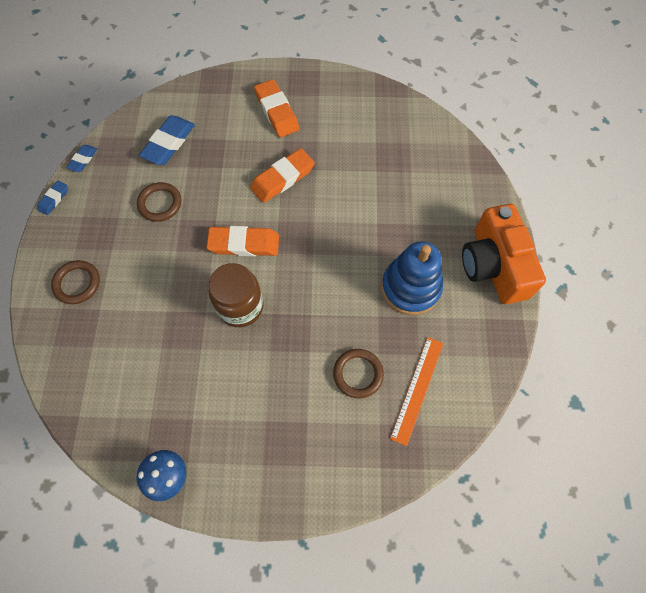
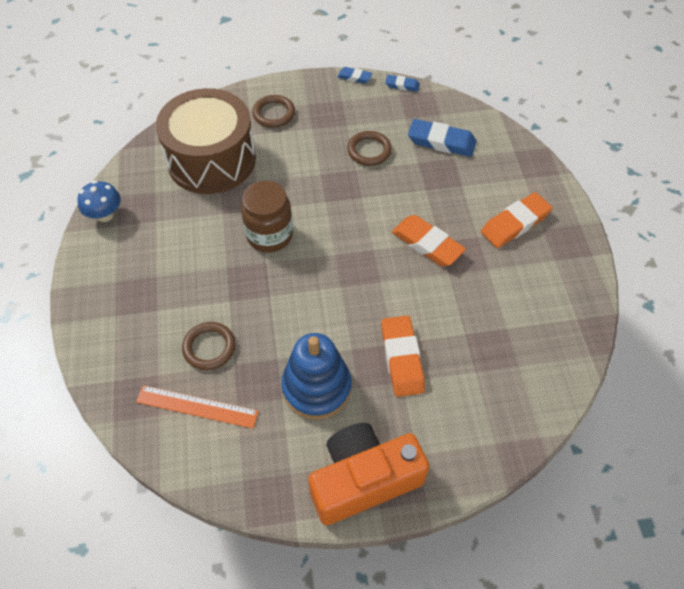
camera: 80 degrees right, 10 degrees down
orange eraser [206,226,279,256] -> orange eraser moved to [381,316,425,397]
none -> brown drum [156,88,256,194]

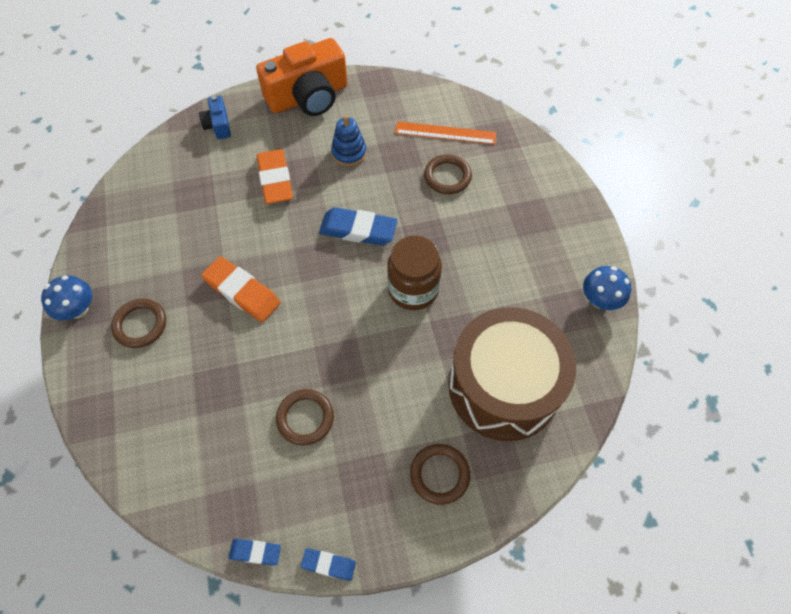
camera: 175 degrees right, 5 degrees up
blue stacking toy [281,333,352,420] -> blue stacking toy [331,115,367,166], size x0.60
blue eraser [408,119,477,157] -> blue eraser moved to [319,207,397,246]
orange eraser [481,192,552,248] -> brown ring [111,299,166,348]
none -> blue mushroom [41,276,92,320]
none -> blue camera [199,95,231,139]

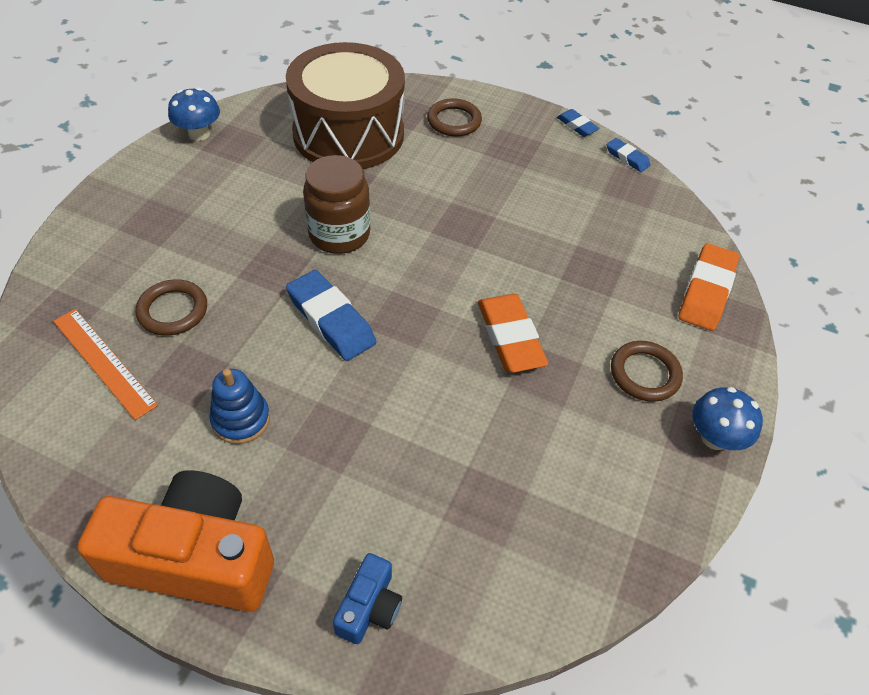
camera: 145 degrees left, 10 degrees down
orange eraser [257,149,293,204] -> orange eraser moved to [679,243,739,331]
brown ring [276,389,334,446] -> none

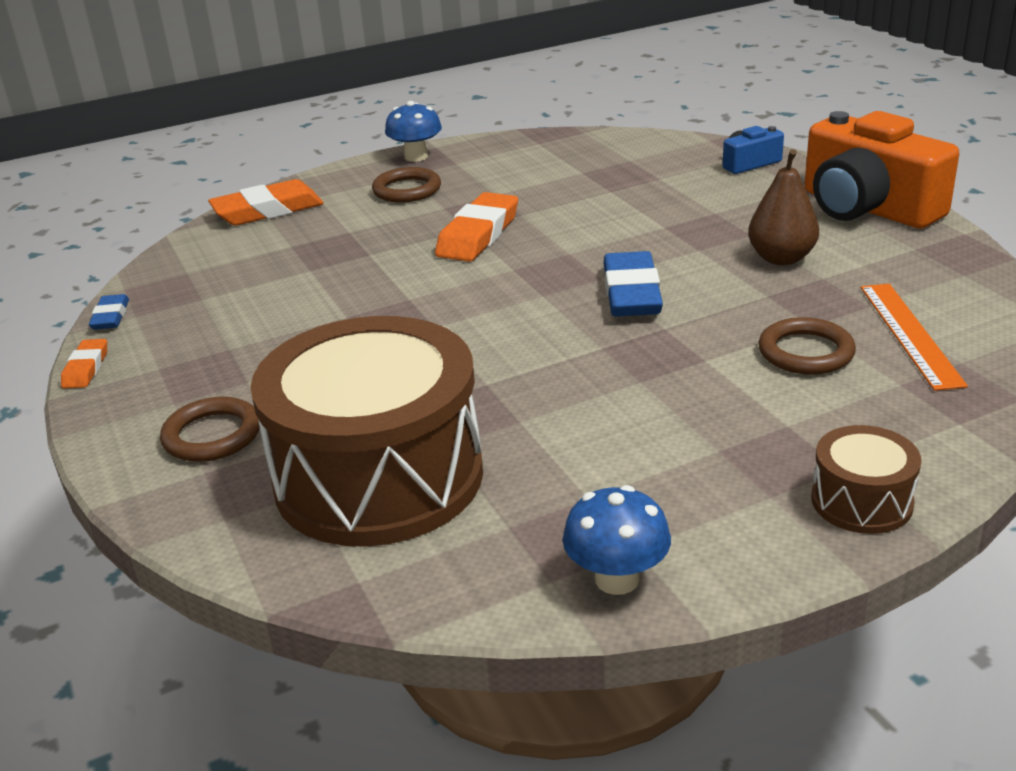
camera: 135 degrees left, 20 degrees down
blue stacking toy [209,369,270,444] -> brown pear [748,149,819,265]
brown jar [303,155,370,254] -> none
blue eraser [557,109,599,137] -> orange eraser [61,339,107,389]
none -> brown drum [811,425,921,534]

